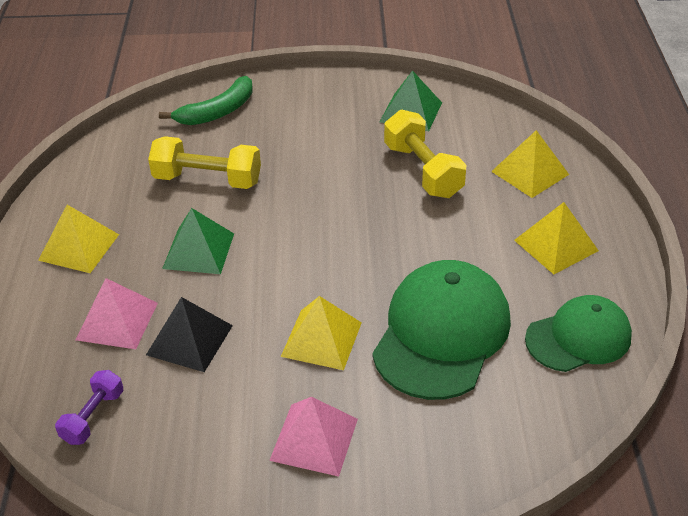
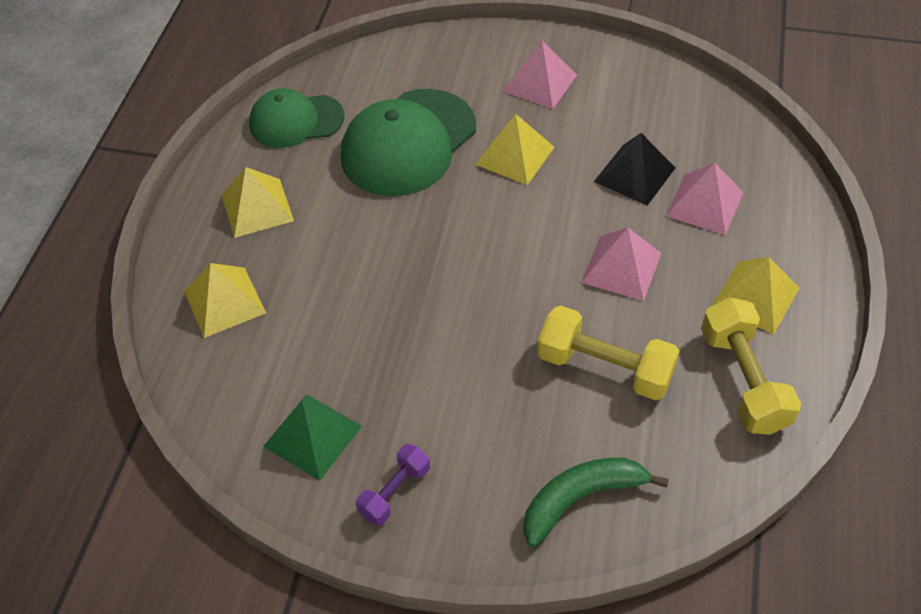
camera: 165 degrees left, 10 degrees up
purple dumbbell [55,370,123,445] -> purple dumbbell moved to [356,444,430,526]
green pyramid [162,208,234,274] -> pink pyramid [581,227,661,301]
yellow dumbbell [384,110,466,198] -> yellow dumbbell moved to [701,297,801,435]

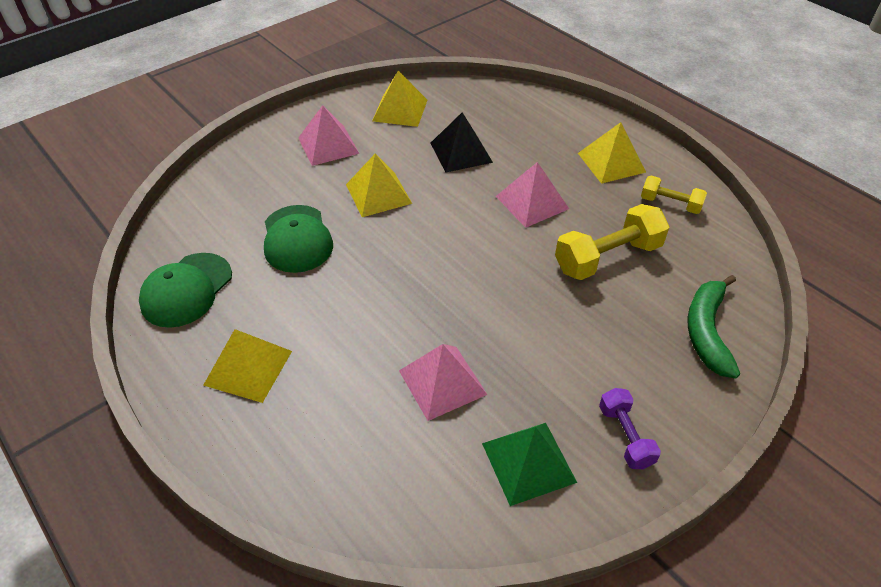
camera: 55 degrees left, 5 degrees down
yellow pyramid [184,263,266,338] -> yellow pyramid moved to [372,71,427,127]
green cap [341,89,476,196] -> green cap [264,205,333,273], size x0.64
pink pyramid [666,163,744,235] -> pink pyramid moved to [399,344,488,421]
yellow dumbbell [701,297,801,435] -> yellow dumbbell [641,176,707,214], size x0.58

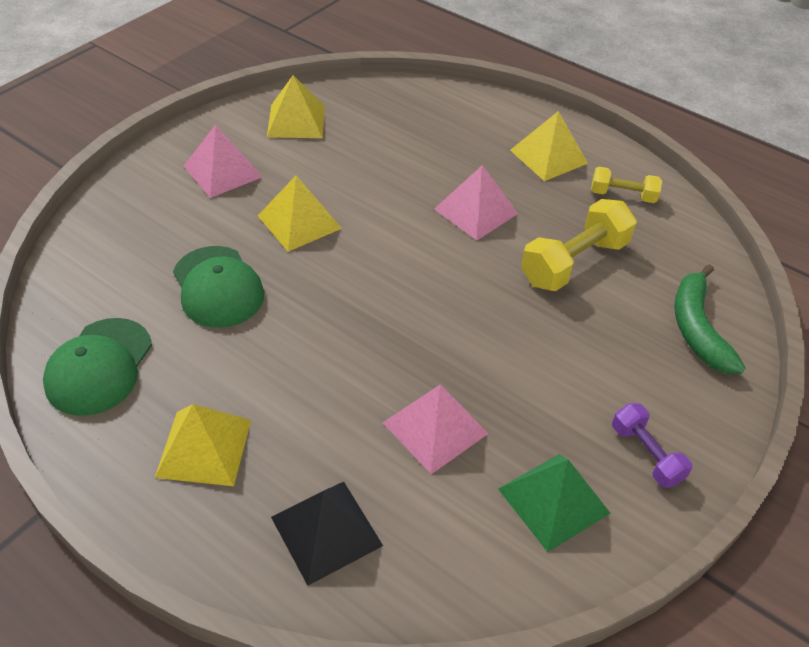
camera: 15 degrees left, 0 degrees up
black pyramid [430,112,493,172] -> black pyramid moved to [271,482,383,586]

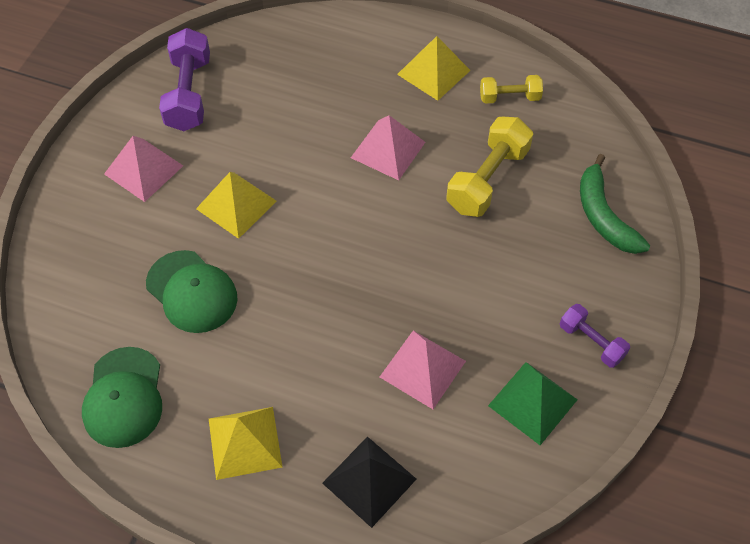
camera: 15 degrees left, 10 degrees up
yellow pyramid [267,75,325,138] -> purple dumbbell [159,28,210,131]

